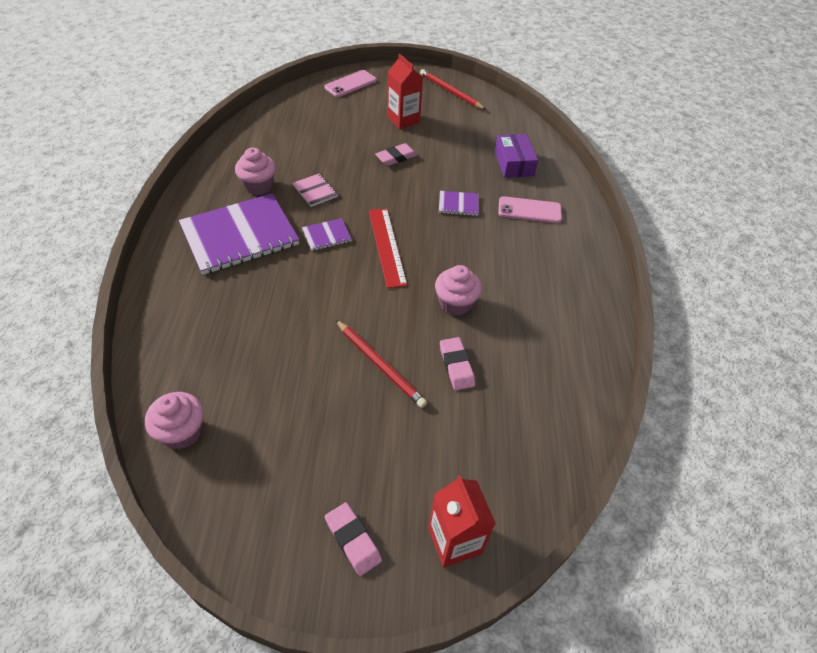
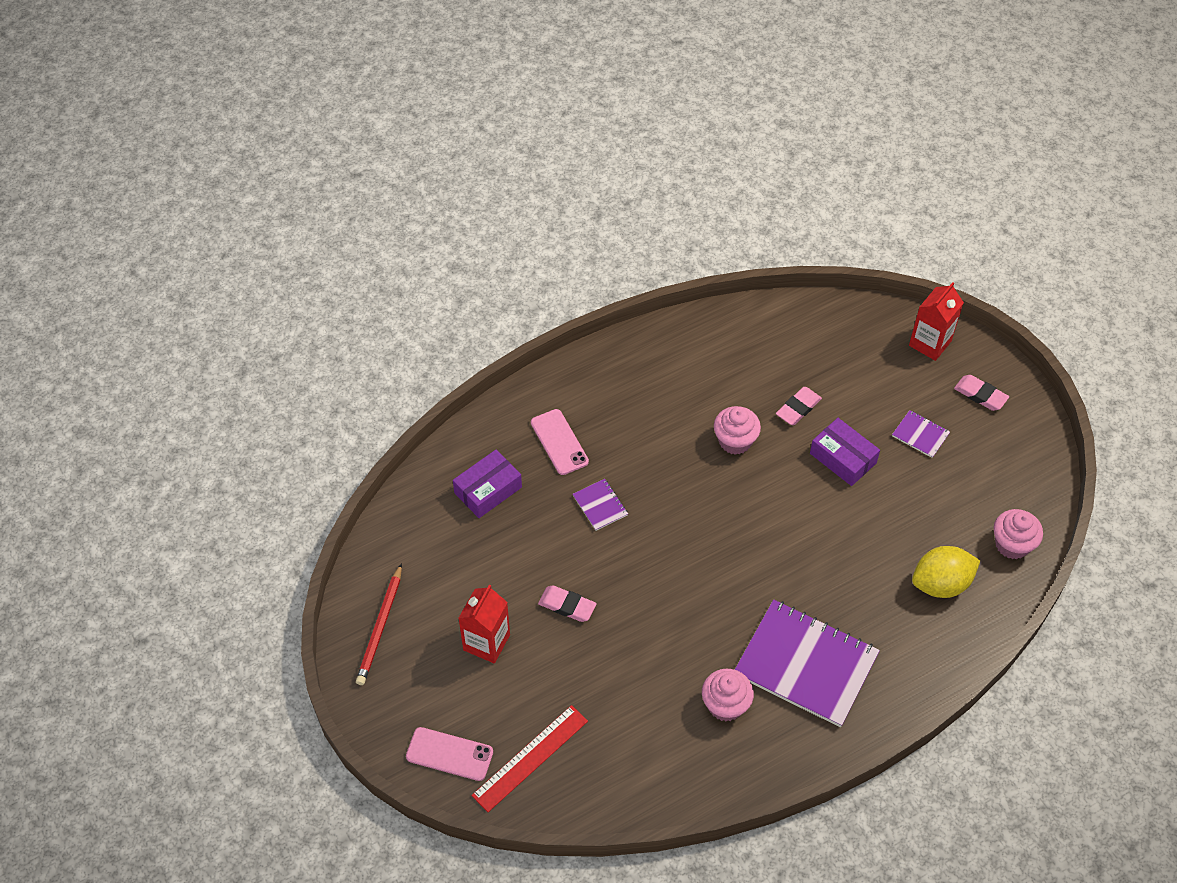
camera: 120 degrees left, 5 degrees up
pink notebook [293,173,338,207] -> none
purple notebook [302,218,352,251] -> purple notebook moved to [892,410,950,458]
pink eraser [325,503,382,576] -> pink eraser turned 75 degrees counterclockwise [954,375,1009,411]
red pencil [335,319,427,408] -> purple box [810,418,880,486]
red ruler [369,208,407,288] -> red ruler moved to [471,705,588,812]
none -> yellow lemon [912,546,980,598]

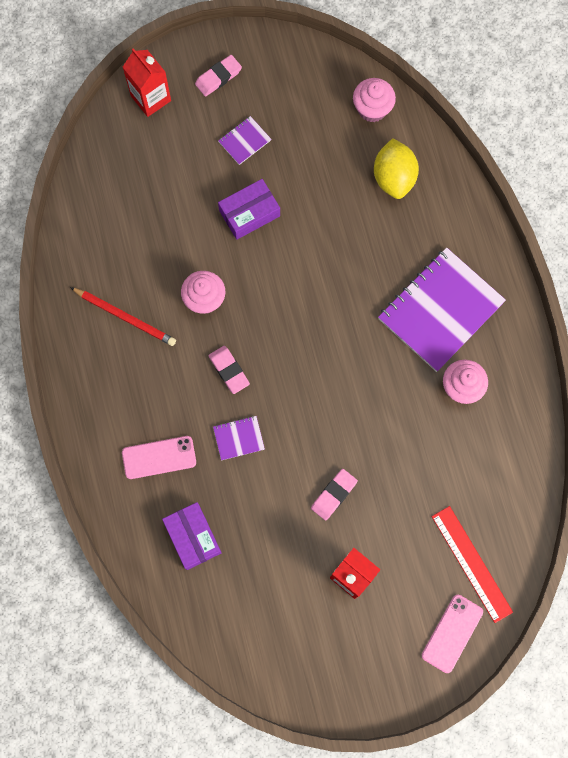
camera: 75 degrees left, 20 degrees up
red pencil [356,563,402,685] -> red pencil moved to [70,287,176,346]
pink eraser [776,387,822,425] -> pink eraser moved to [208,346,250,394]

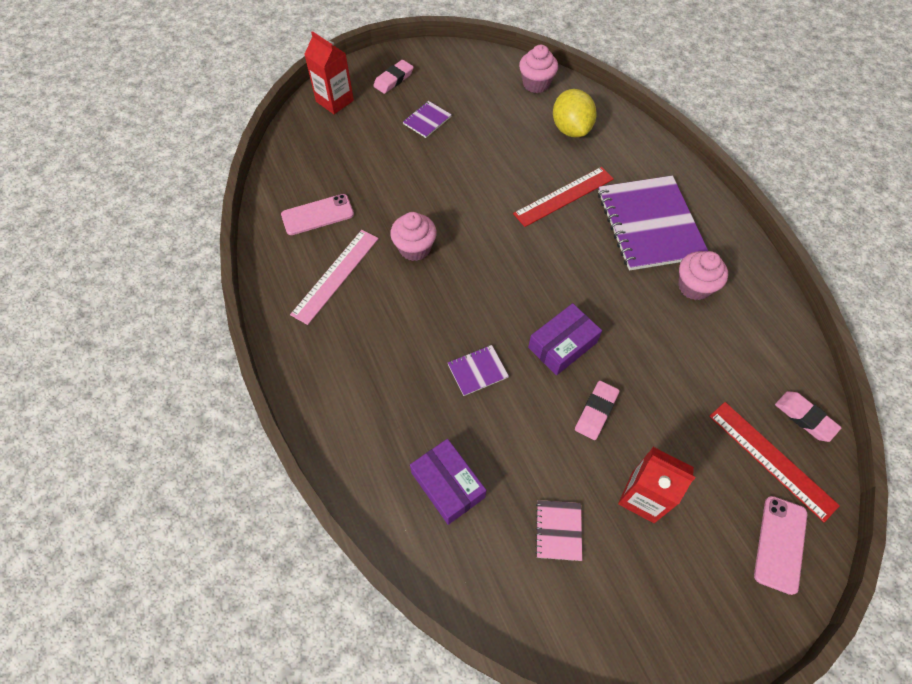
camera: 10 degrees left, 15 degrees down
red pencil [70,287,176,346] -> pink ruler [290,230,379,325]
pink phone [122,436,196,479] -> pink phone moved to [281,194,354,235]
pink eraser [208,346,250,394] -> pink eraser moved to [775,391,842,442]
purple box [218,179,280,240] -> purple box moved to [528,303,602,375]
purple notebook [378,248,506,372] -> purple notebook turned 45 degrees counterclockwise [598,176,708,271]
none -> red ruler [513,167,614,227]
none -> pink notebook [535,500,582,561]

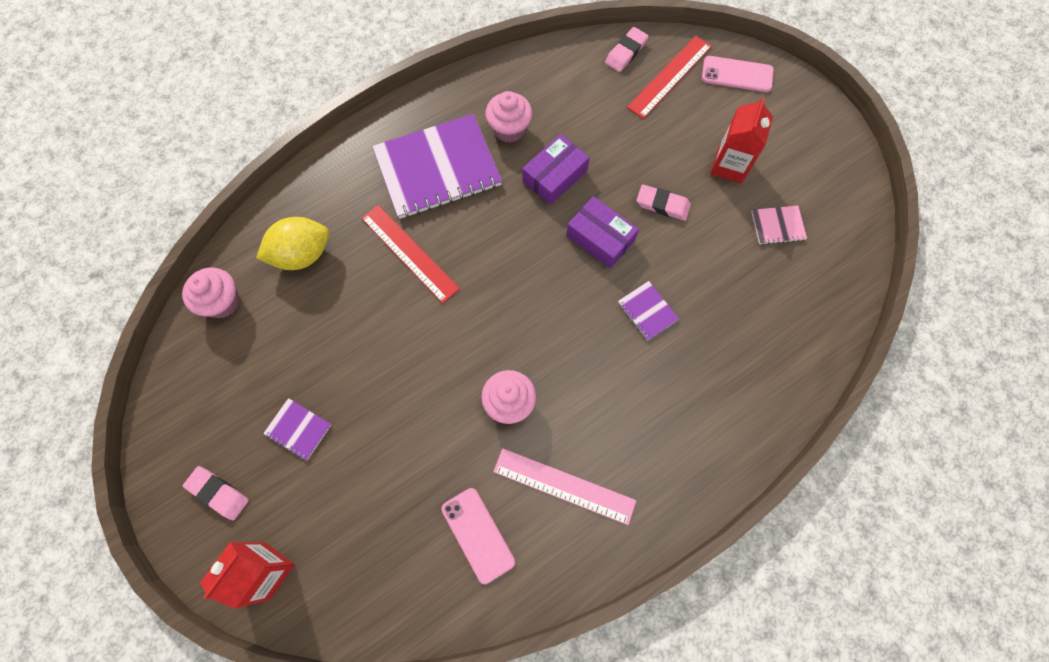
camera: 100 degrees left, 10 degrees up
purple box [410,439,486,525] -> purple box moved to [522,134,590,205]

